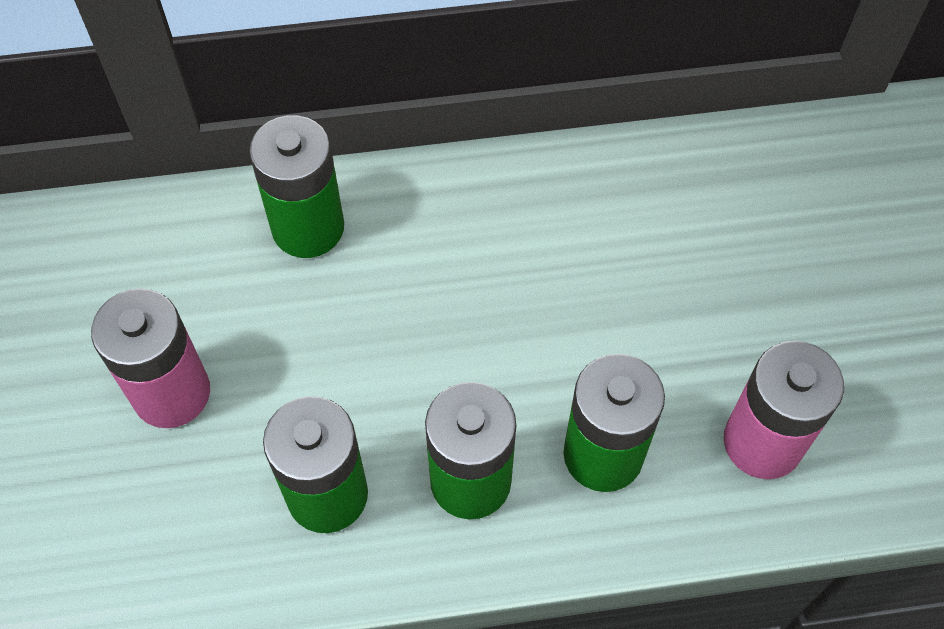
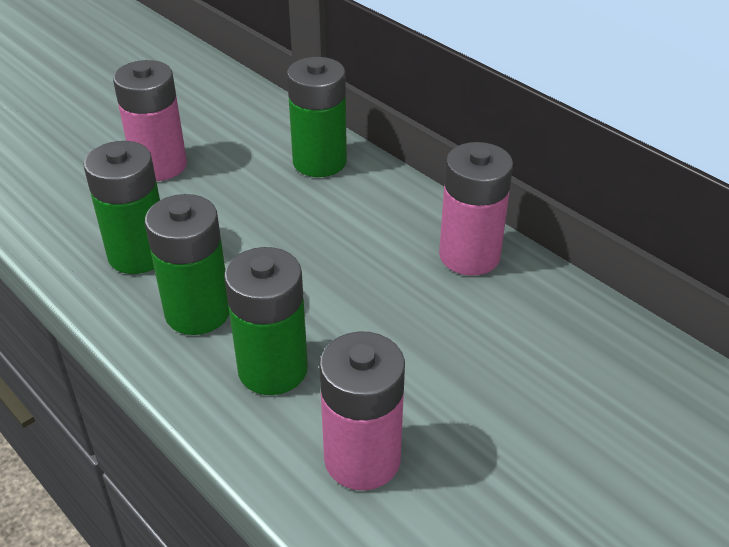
camera: 55 degrees right, 20 degrees down
none -> pink battery [439,142,513,276]

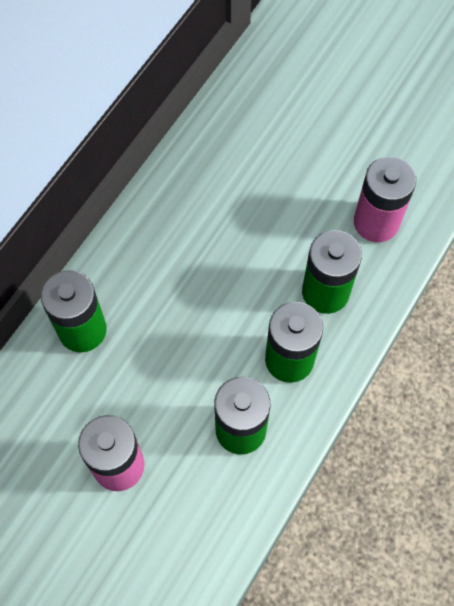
camera: 105 degrees left, 25 degrees up
pink battery [439,142,513,276] -> none

